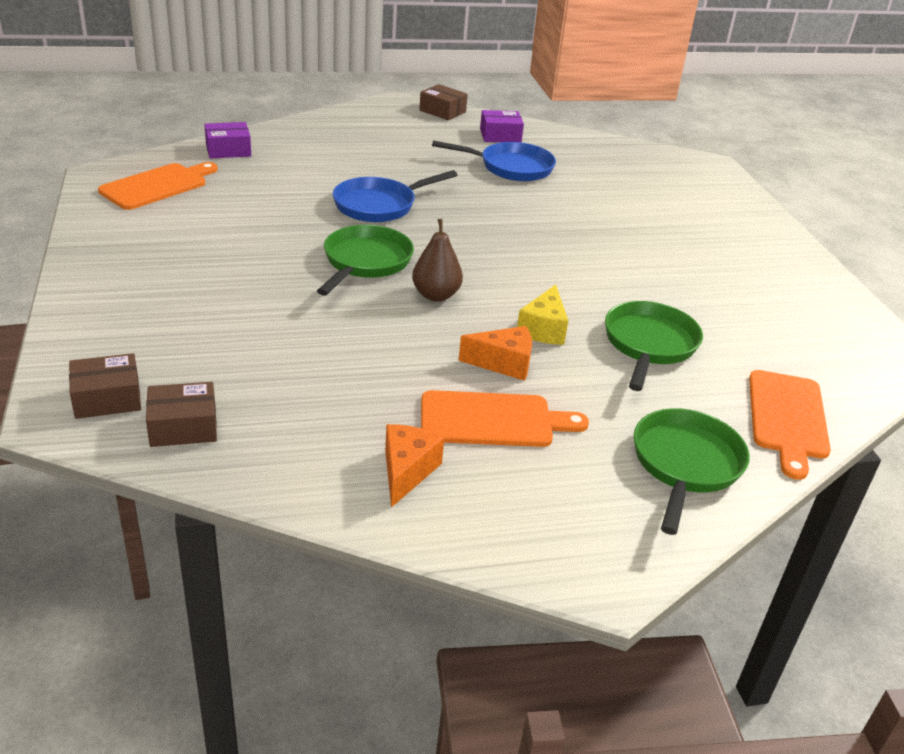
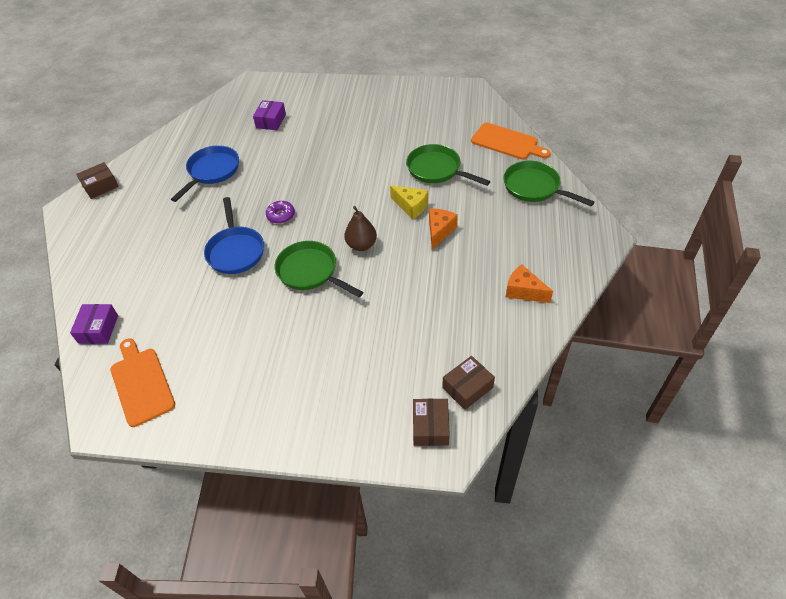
camera: 65 degrees left, 15 degrees up
brown box [146,382,217,447] -> brown box turned 45 degrees clockwise [442,356,495,410]
orange cutting board [421,390,589,447] -> none
purple box [480,110,524,143] -> purple box moved to [253,100,286,130]
none -> purple donut [266,201,295,224]

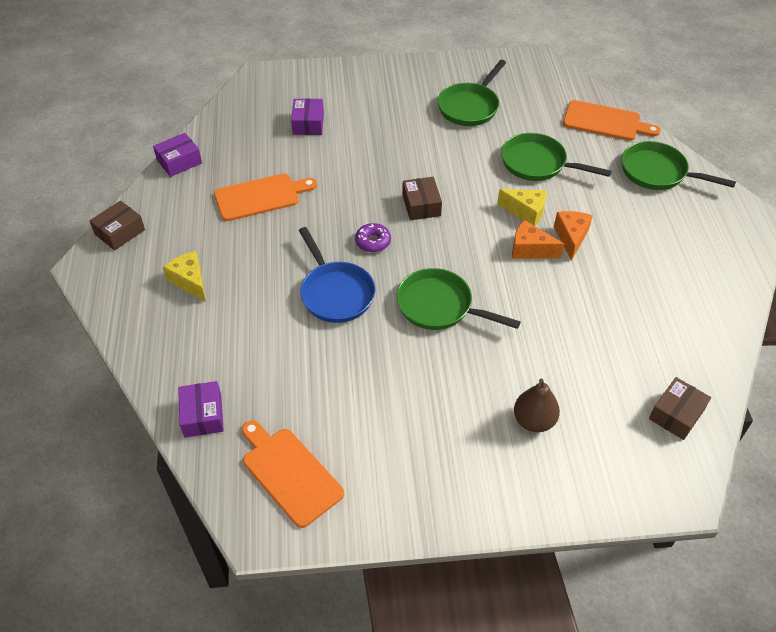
camera: 15 degrees left, 0 degrees up
blue pan [171,145,239,202] -> orange cutting board [214,173,317,221]
brown pear [344,206,377,251] -> brown pear moved to [514,379,560,432]
brown box [413,399,450,446] -> brown box moved to [402,177,442,220]
orange cheese [506,264,553,303] -> orange cheese moved to [512,220,564,259]
none -> purple box [153,133,202,177]
none -> yellow cheese [163,251,206,302]
none -> green pan [438,60,506,126]

